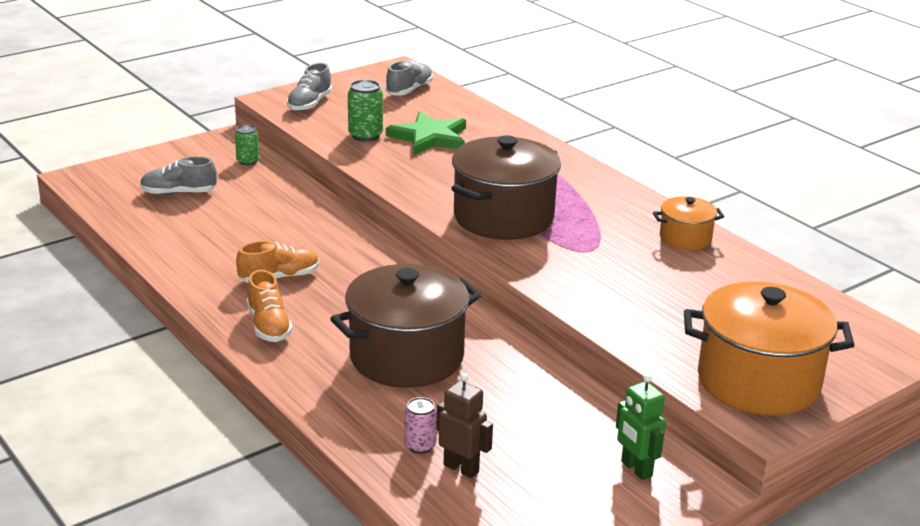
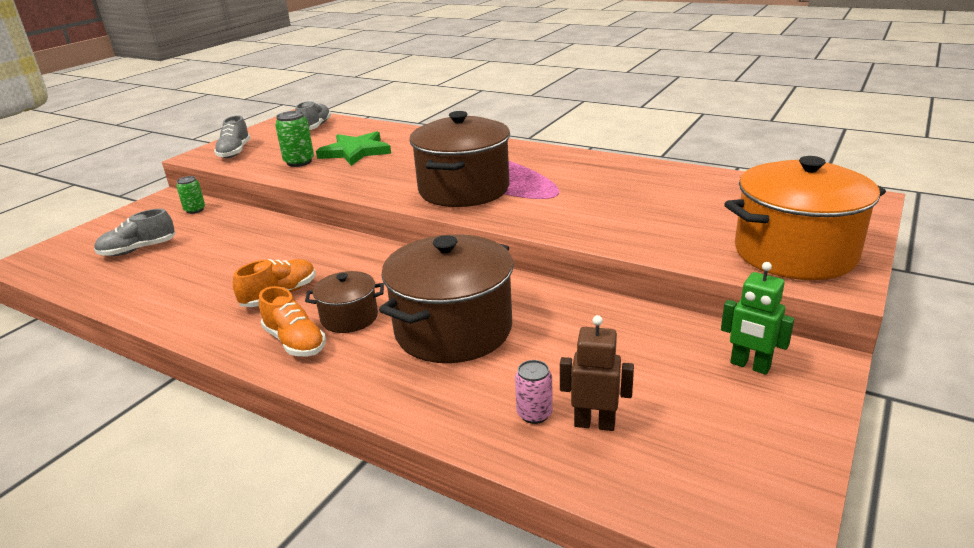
camera: 20 degrees left, 0 degrees up
orange pot [653,196,724,250] -> none
none -> brown pot [305,271,384,333]

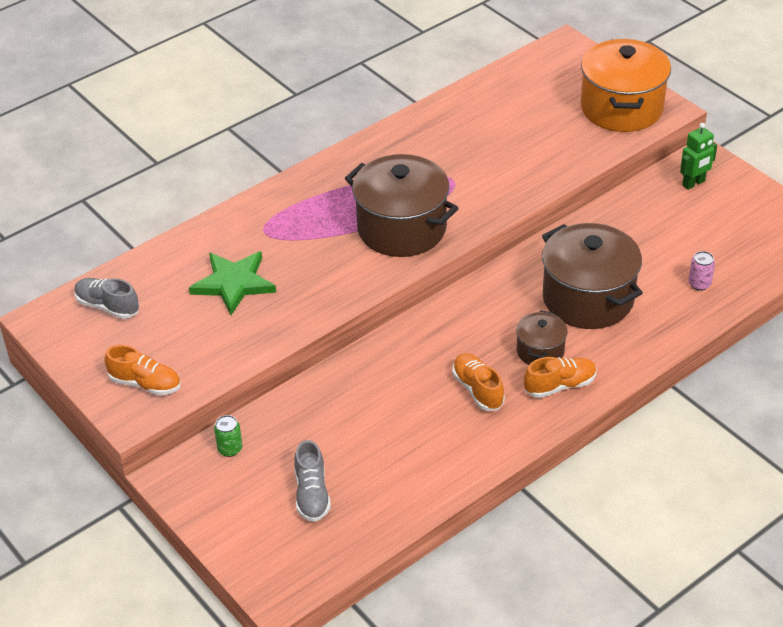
camera: 70 degrees left, 15 degrees up
grey shoe [214,116,251,158] -> orange shoe [104,345,181,395]
green can [275,111,314,167] -> none
brown robot [560,315,634,431] -> none

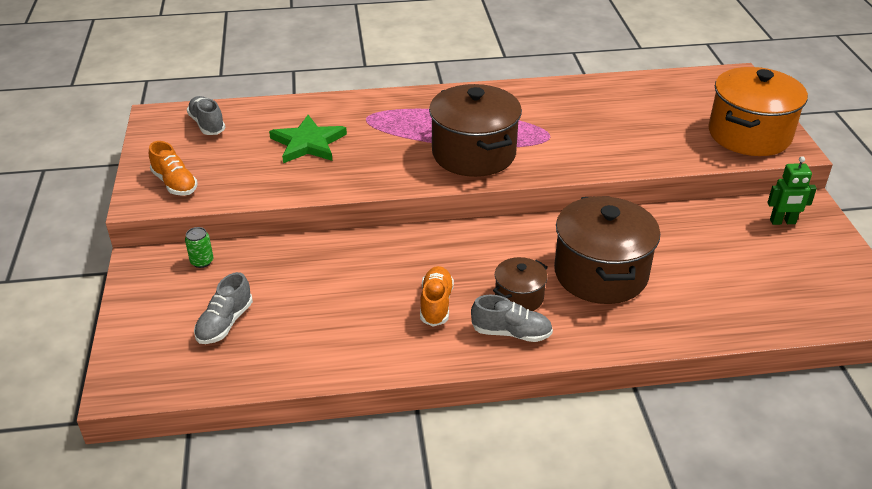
camera: 30 degrees right, 5 degrees down
orange shoe [524,357,597,398] -> grey shoe [471,295,553,342]
pink can [688,251,715,291] -> none

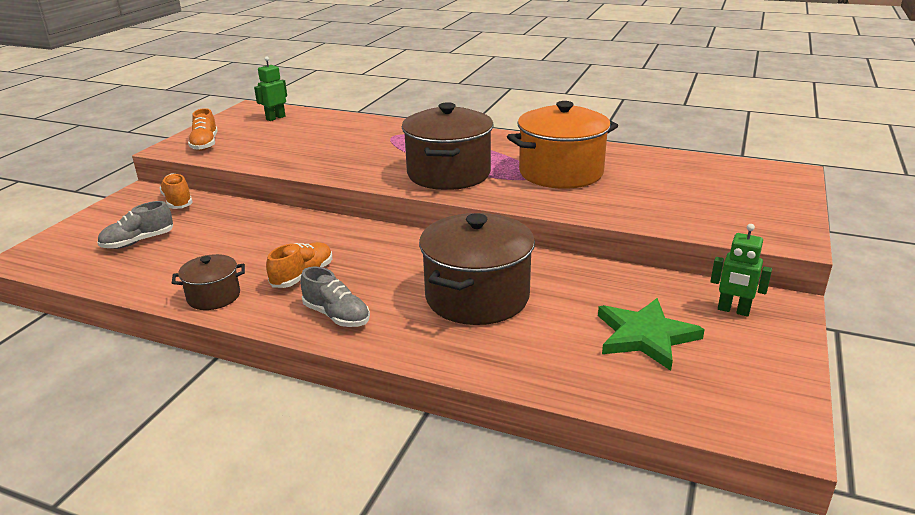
camera: 30 degrees right, 10 degrees down
green can [185,227,213,268] -> orange shoe [159,173,193,209]
grey shoe [187,96,226,135] -> green robot [254,57,287,121]
green star [269,115,347,163] -> green star moved to [598,298,705,371]
brown pot [493,257,548,311] -> brown pot moved to [172,254,245,310]
orange pot [708,67,808,156] -> orange pot moved to [507,101,618,189]

